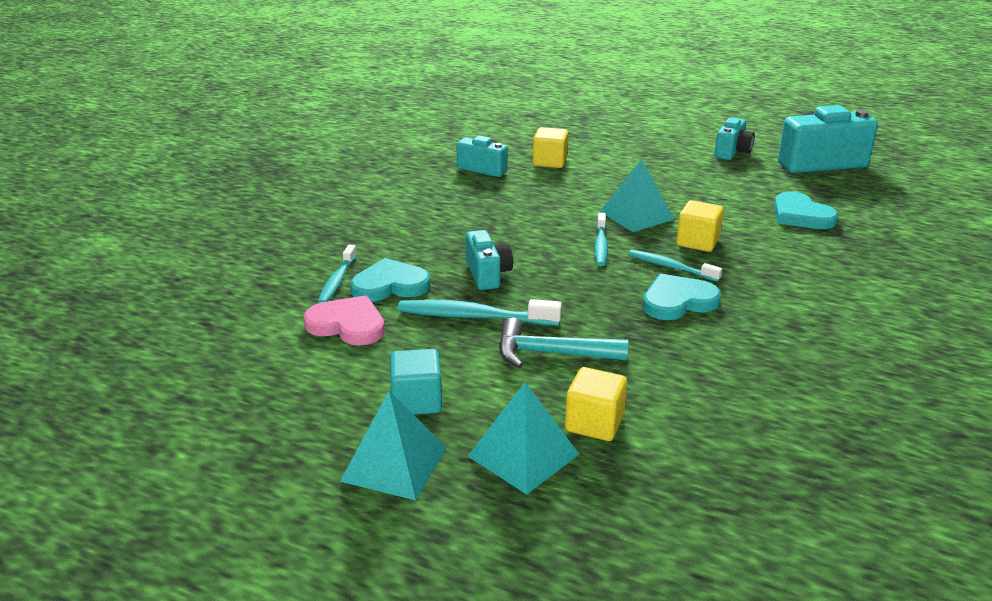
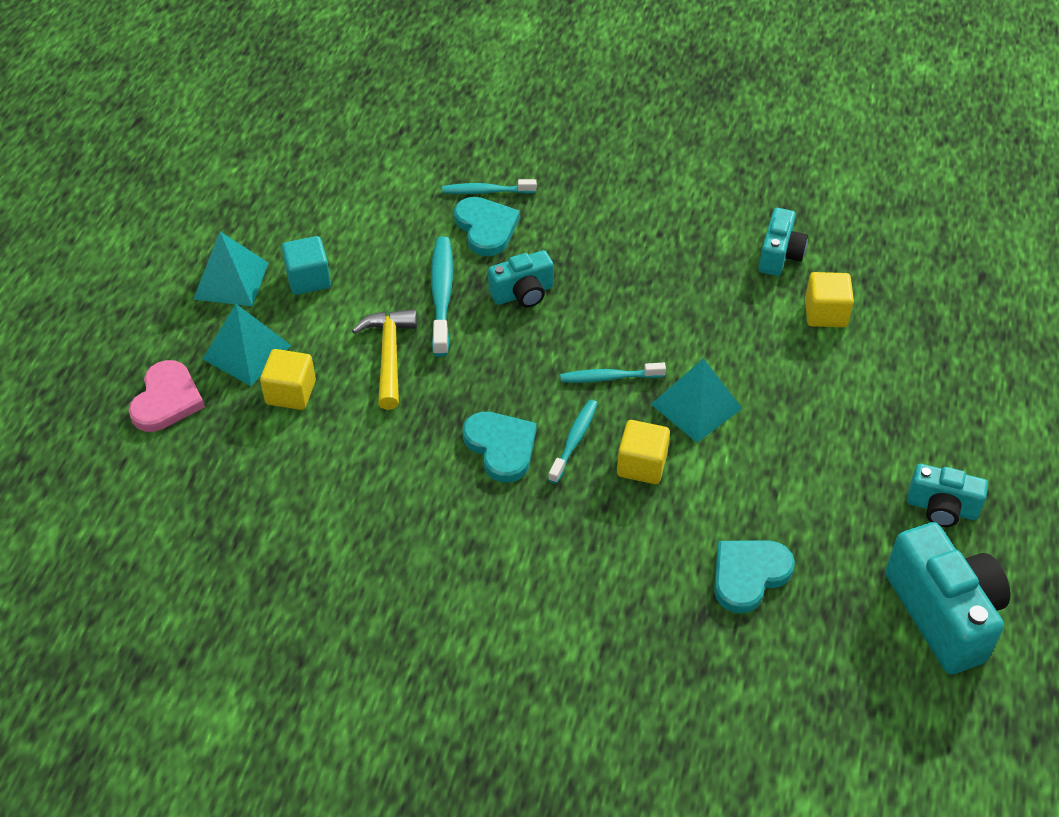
camera: 80 degrees right, 20 degrees up
pink heart [304,295,385,346] -> pink heart moved to [128,360,205,432]
turquoise hammer [499,317,628,368] -> yellow hammer [352,309,417,410]

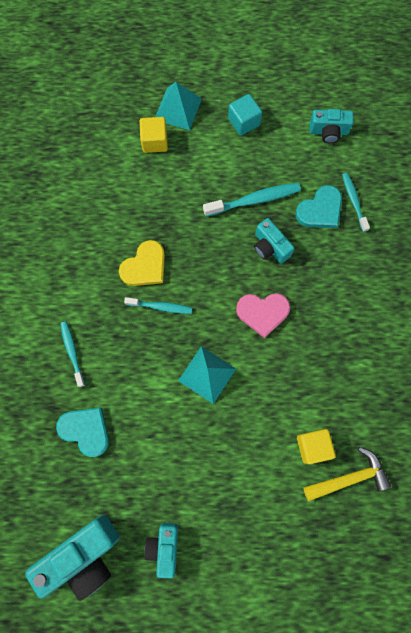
camera: 75 degrees right, 25 degrees up
pink heart [128,360,205,432] -> pink heart moved to [236,293,290,338]
turquoise pyramid [193,232,268,306] -> none
yellow hammer [352,309,417,410] -> yellow hammer moved to [303,447,391,502]
turquoise heart [463,412,536,483] -> yellow heart [119,240,165,286]
turquoise toothbrush [560,363,666,383] -> turquoise toothbrush moved to [60,321,85,387]
yellow cube [617,420,670,484] -> none
turquoise camera [759,208,808,276] -> turquoise camera moved to [309,109,354,144]

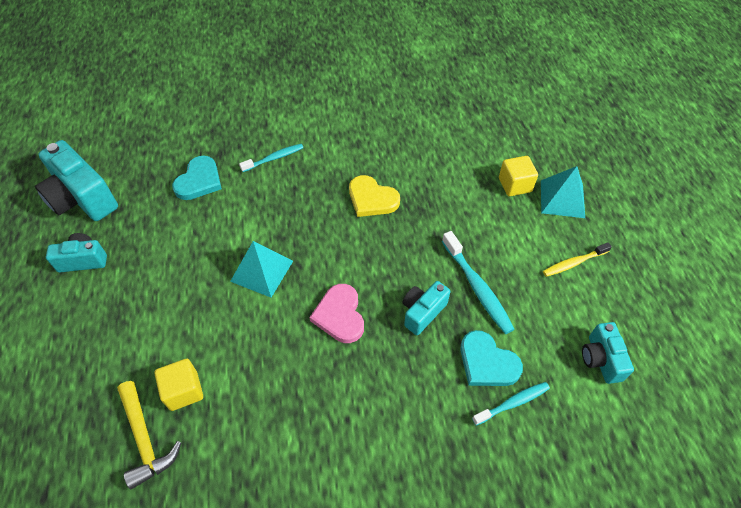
camera: 80 degrees right, 20 degrees down
turquoise toothbrush [124,297,192,314] -> none
turquoise cube [228,94,262,136] -> yellow toothbrush [543,242,612,277]

